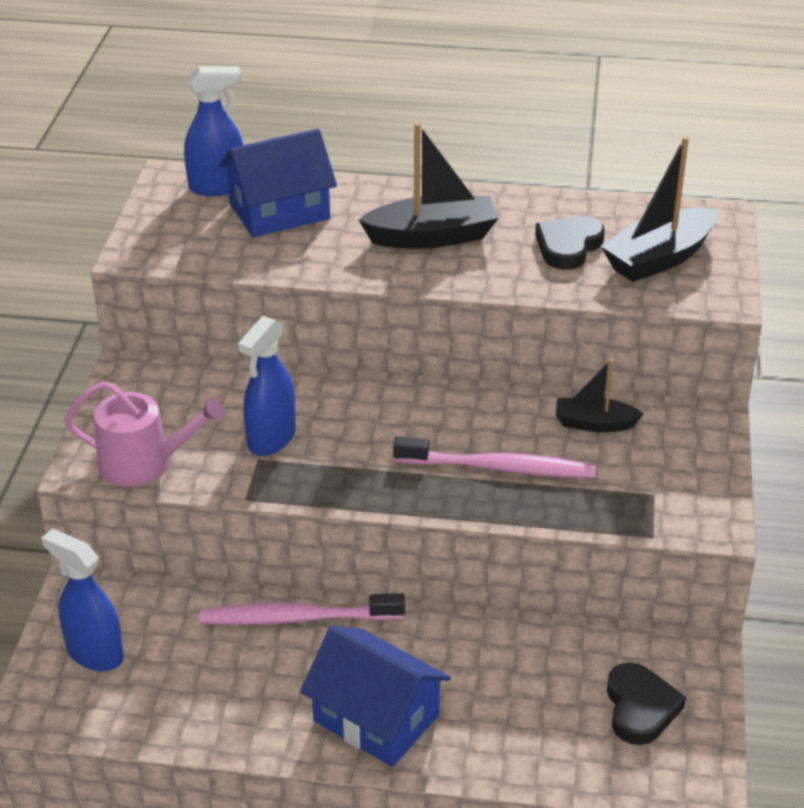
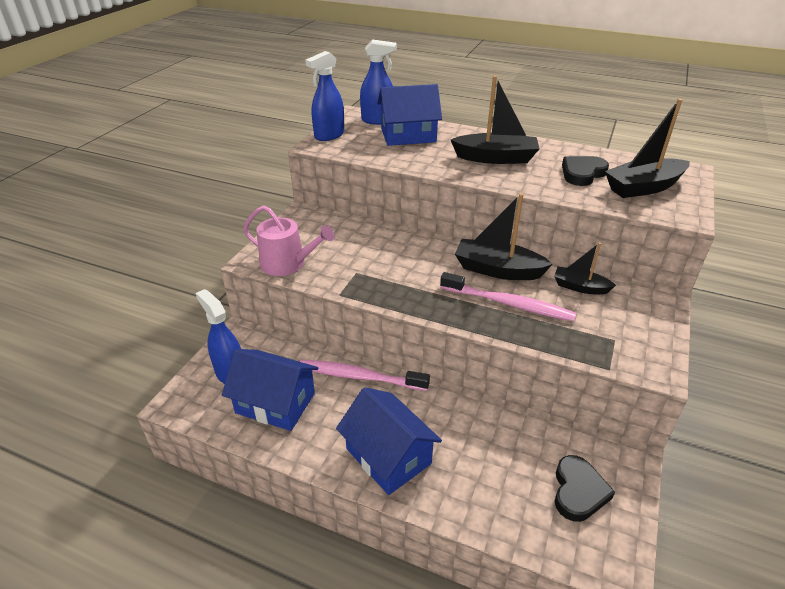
camera: 15 degrees right, 0 degrees up
blue spray bottle [238,316,296,456] -> blue spray bottle moved to [305,51,344,141]
none -> blue house [222,349,319,431]
none -> black boat [455,193,553,280]

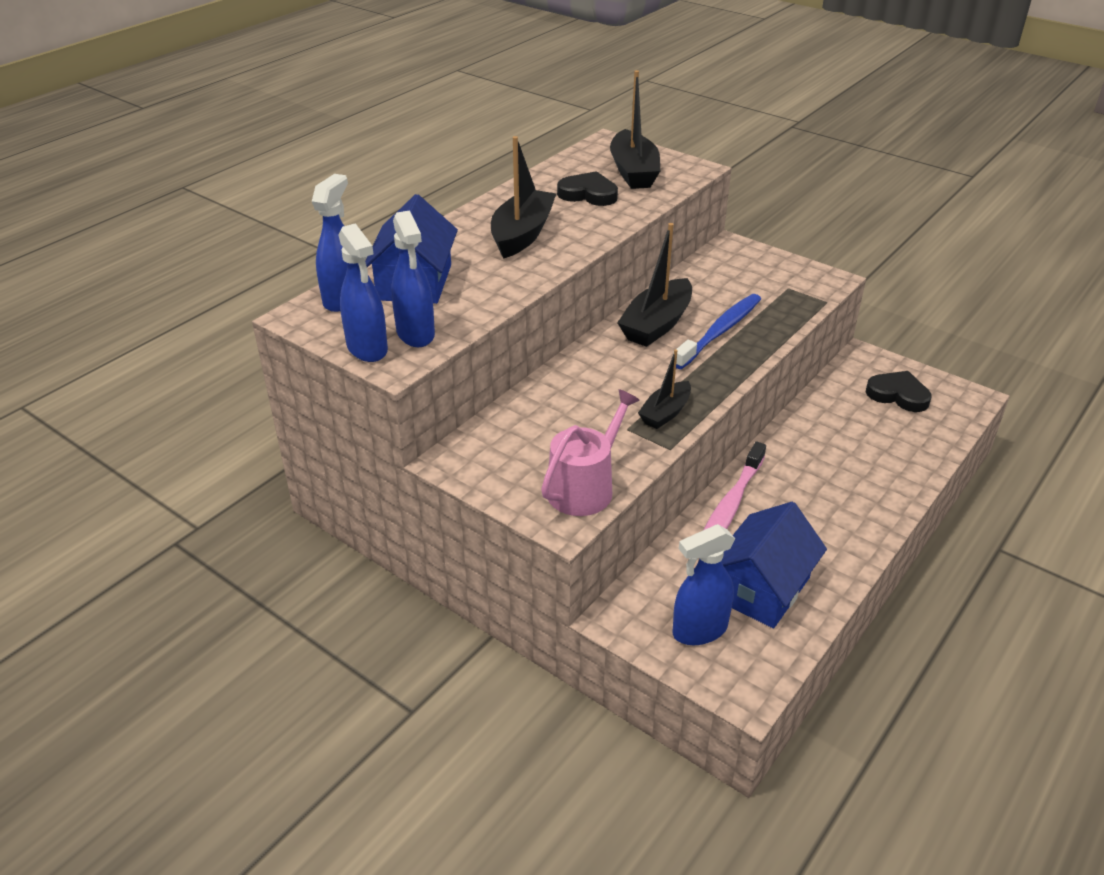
camera: 75 degrees left, 0 degrees up
blue house [336,387,442,495] -> none
pink toothbrush [440,272,576,321] -> blue toothbrush [673,294,761,369]
black boat [554,243,616,295] -> black boat moved to [638,349,691,429]
black heart [562,156,609,186] -> black heart turned 135 degrees clockwise [557,171,618,206]
none -> blue spray bottle [391,210,435,347]

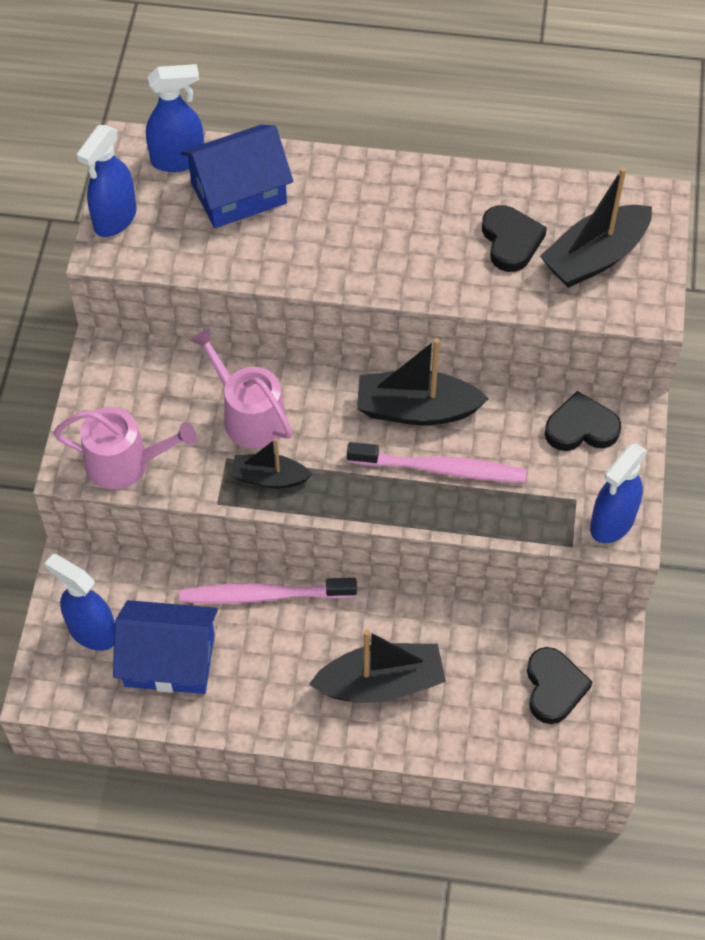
camera: 60 degrees right, 20 degrees up
blue spray bottle [391,210,435,347] -> blue spray bottle moved to [590,443,648,543]
black boat [491,136,556,259] -> black boat moved to [309,630,446,703]
blue toothbrush [673,294,761,369] -> pink toothbrush [347,442,527,482]
none -> pink watering can [191,328,292,448]
none -> black heart [545,391,621,451]

